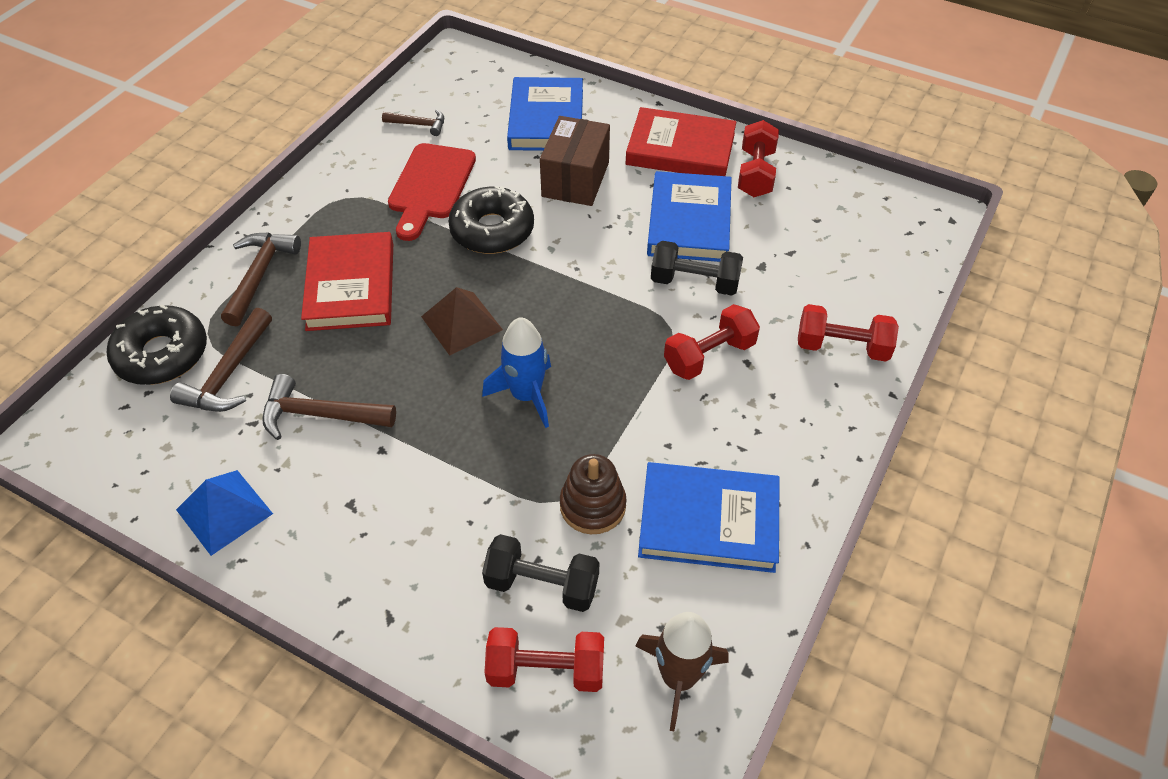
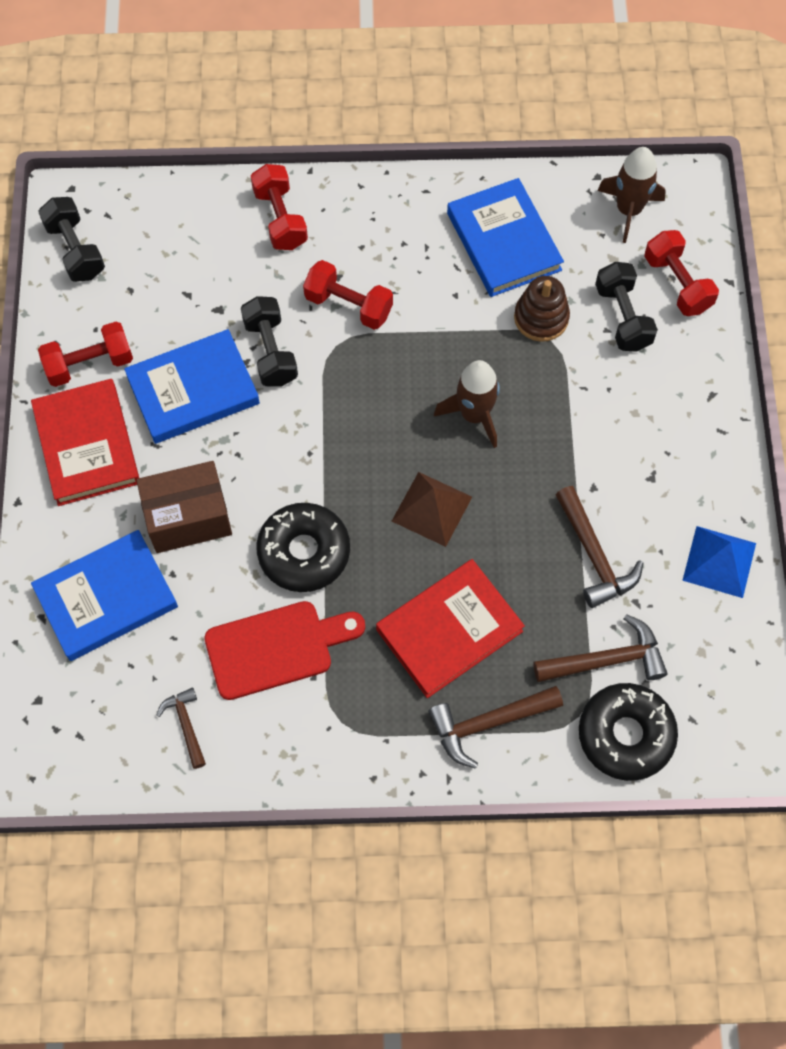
camera: 120 degrees left, 15 degrees up
blue rocket [482,317,551,428] -> brown rocket [434,360,500,448]
none -> black dumbbell [38,197,105,282]

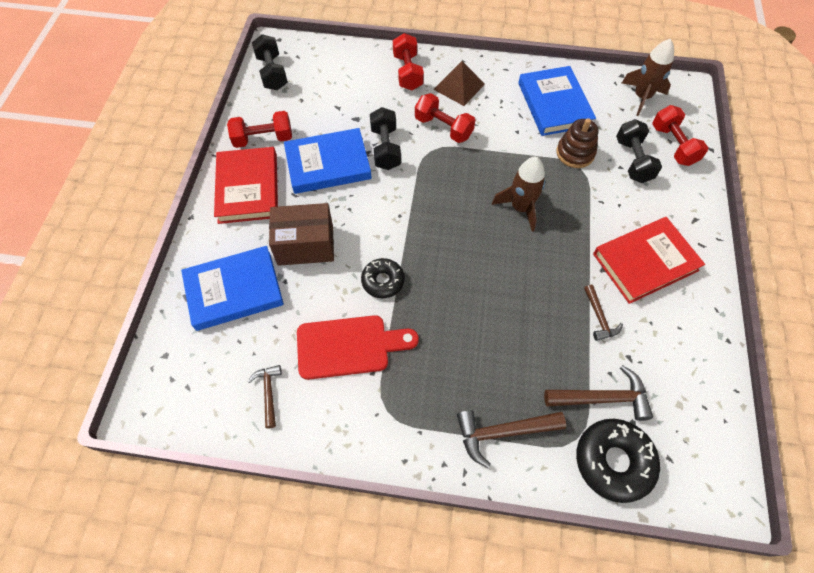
camera: 10 degrees right, 5 degrees down
black donut [256,503,350,592] -> black donut [361,258,405,298], size x0.63
red book [376,559,525,698] -> red book moved to [593,217,705,304]
brown pyramid [392,472,472,547] -> brown pyramid moved to [433,61,485,106]
brown hammer [556,486,643,608] -> brown hammer [584,285,623,341], size x0.61
blue pyramid [682,526,756,598] -> none

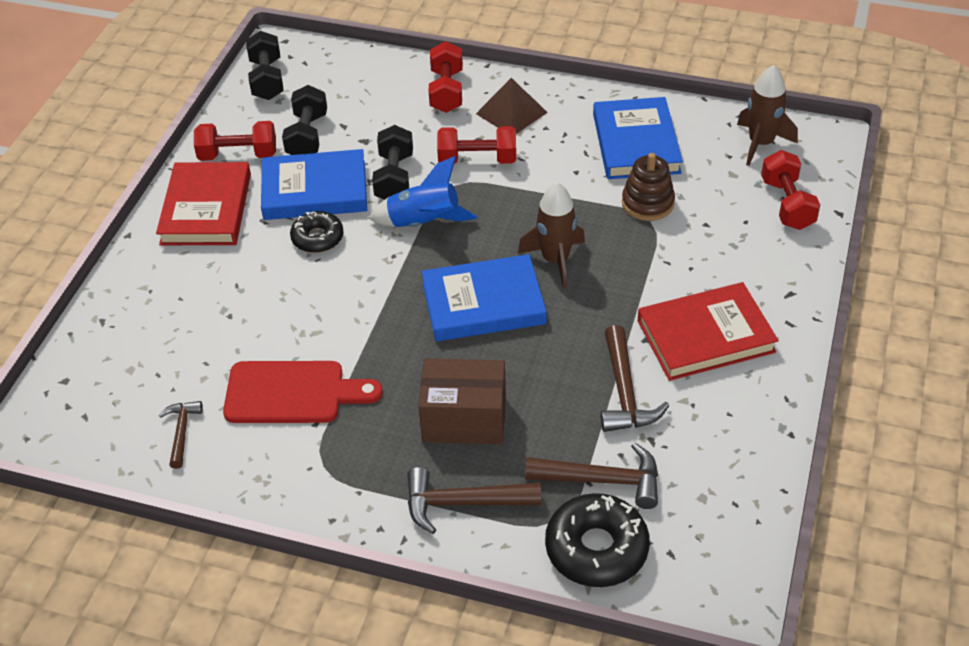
camera: 10 degrees right, 15 degrees down
blue book [181,246,284,331] -> blue book moved to [422,254,547,341]
brown box [269,203,334,266] -> brown box moved to [418,358,506,444]
black donut [361,258,405,298] -> black donut moved to [290,211,344,253]
red dumbbell [415,93,475,143] -> red dumbbell turned 45 degrees counterclockwise [437,126,516,164]
brown hammer [584,285,623,341] -> brown hammer [601,325,669,432], size x1.64
black dumbbell [616,119,662,183] -> black dumbbell moved to [282,85,327,155]
none -> blue rocket [368,156,477,227]

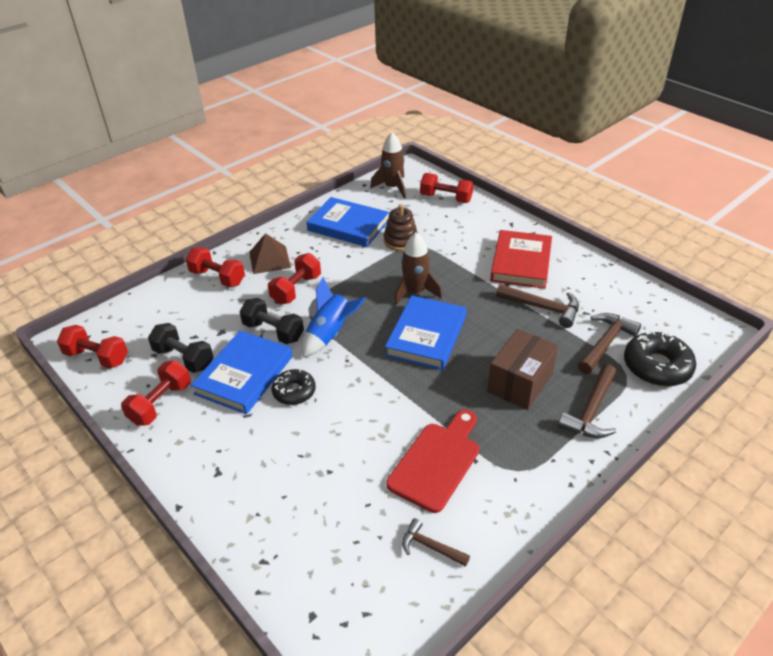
camera: 60 degrees left, 5 degrees down
red book [156,162,251,245] -> none
black dumbbell [246,31,284,100] -> red dumbbell [57,325,128,369]

